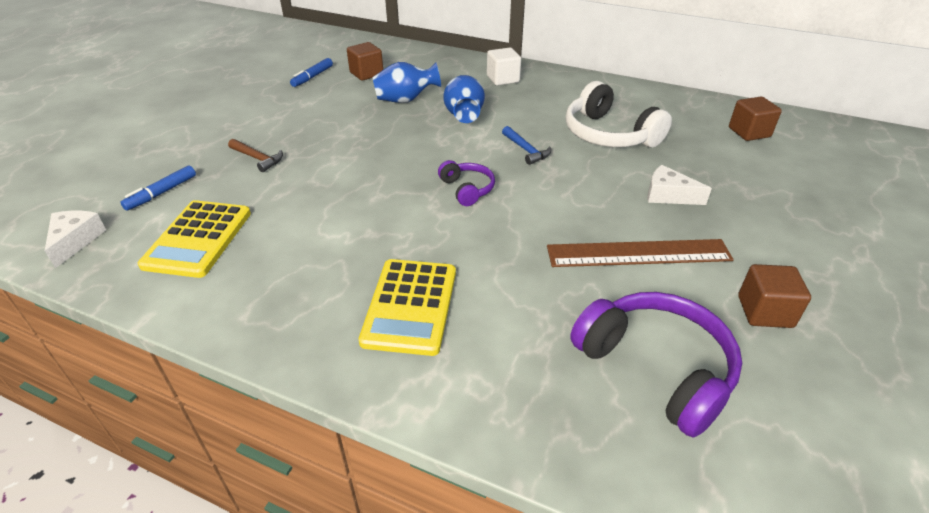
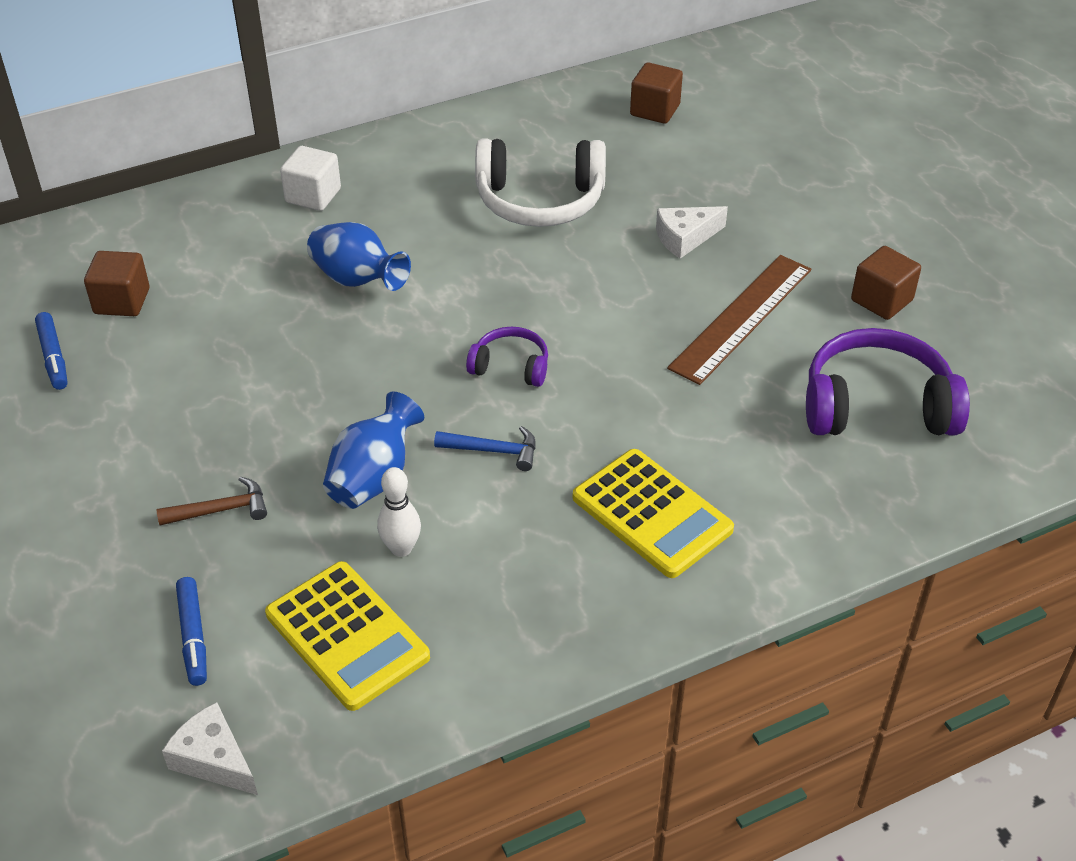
camera: 50 degrees left, 5 degrees up
blue vase [372,62,441,103] -> blue vase moved to [323,391,424,509]
blue hammer [502,126,551,165] -> blue hammer moved to [434,426,536,471]
none -> white bowling pin [377,467,421,557]

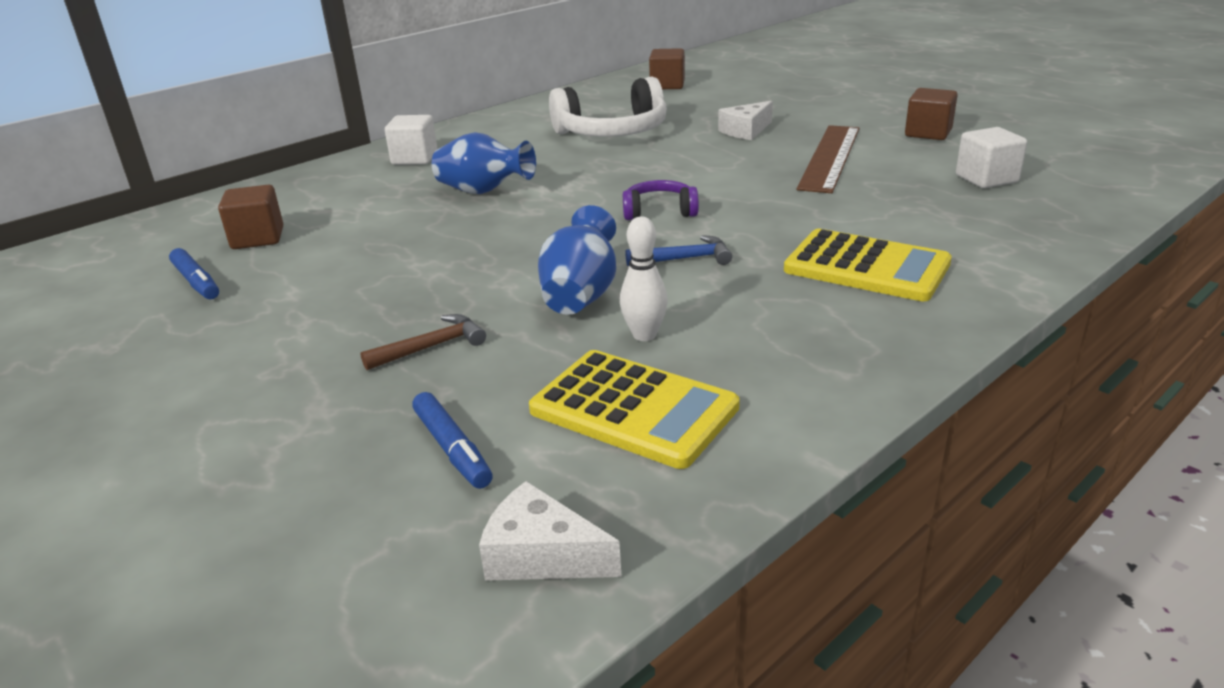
camera: 15 degrees left, 15 degrees down
purple headphones [806,328,970,436] -> white cube [956,127,1027,188]

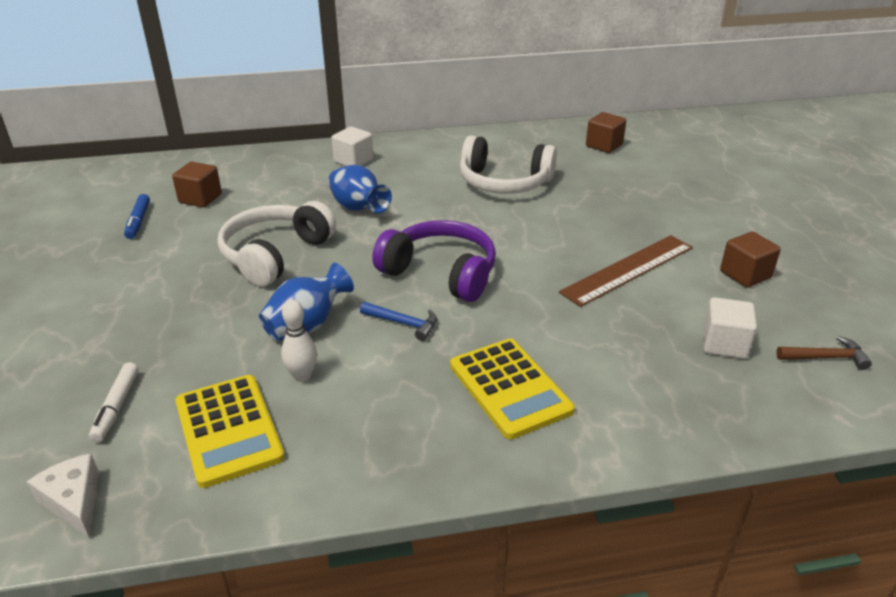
camera: 30 degrees right, 5 degrees up
brown hammer [360,314,486,370] -> brown hammer moved to [776,336,872,370]
blue marker [412,392,493,489] -> white marker [89,362,139,442]
purple headphones [623,180,699,220] -> purple headphones [372,220,496,302], size x1.89
white cheese [718,101,773,140] -> none
none -> white headphones [218,201,336,287]

